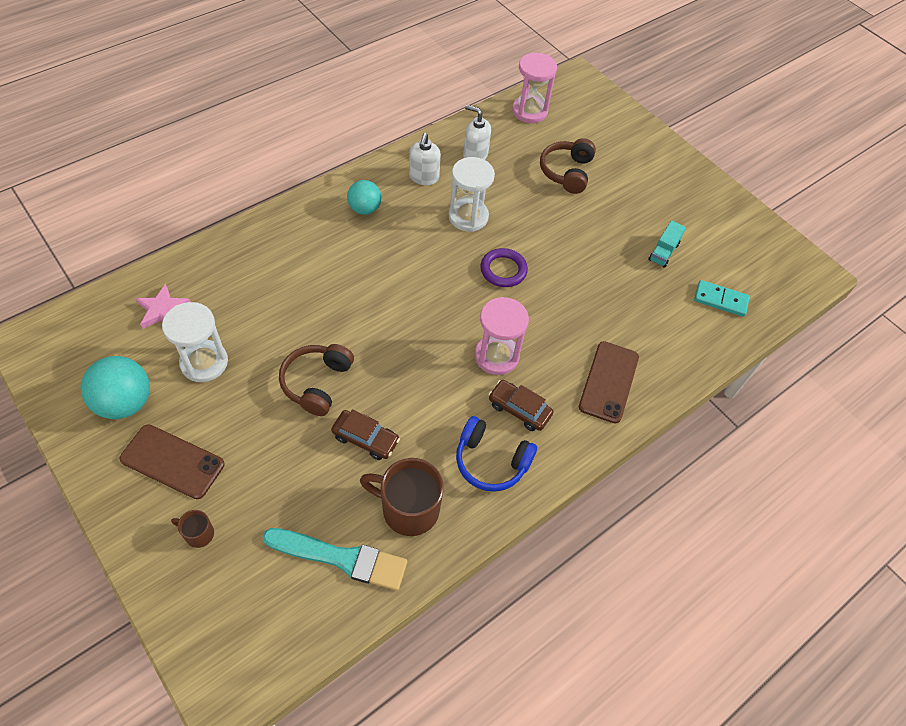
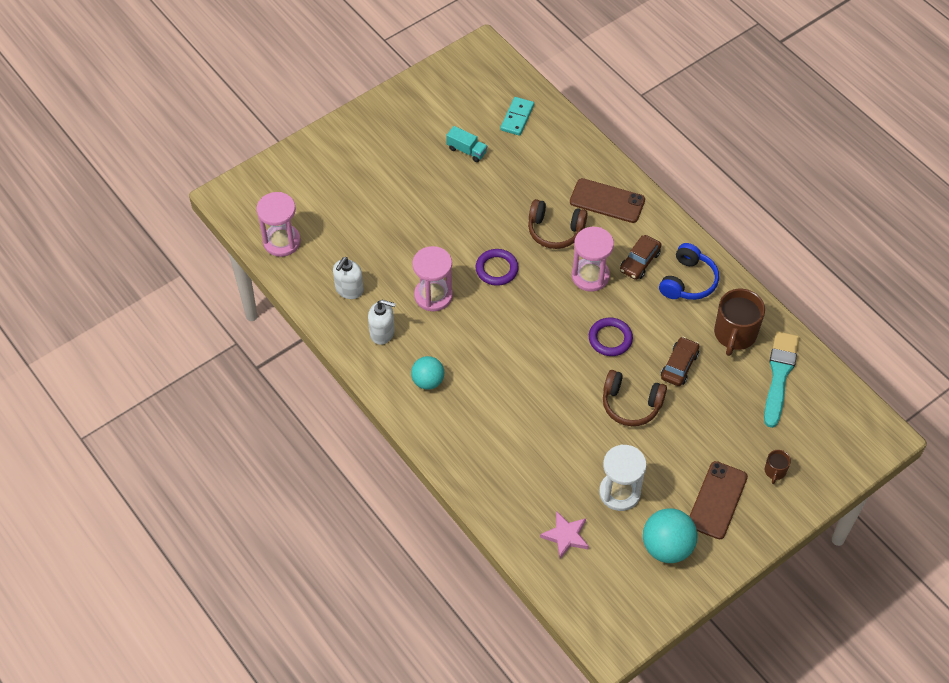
camera: 85 degrees left, 0 degrees up
white hourglass [449,157,495,232] -> pink hourglass [412,246,453,311]
brown headphones [540,138,596,194] -> brown headphones moved to [528,199,588,249]
none -> purple ring [589,318,633,356]

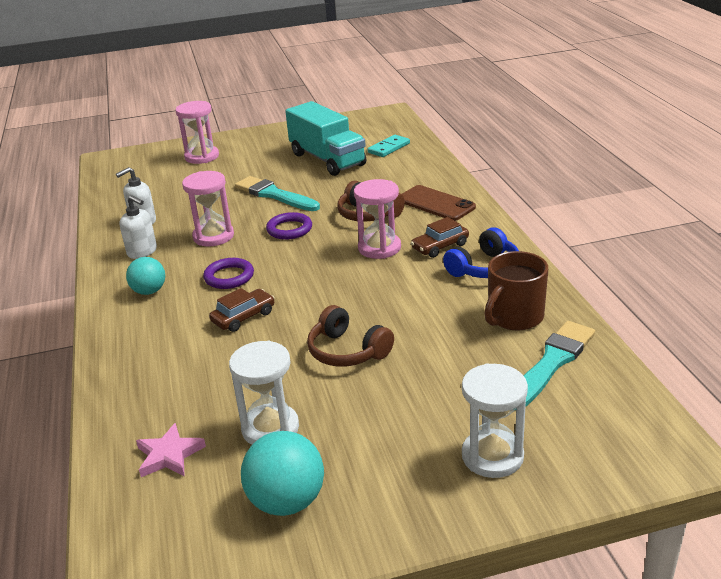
camera: 25 degrees right, 25 degrees down
pink hourglass [256,192,301,257] -> pink hourglass moved to [175,101,219,164]
turquoise truck [446,126,487,162] -> turquoise truck [285,101,366,176], size x2.35
purple ring [589,318,633,356] -> purple ring moved to [203,258,254,289]
brown car [661,337,699,386] -> brown car moved to [209,288,275,332]
brown phone [689,461,748,539] -> none
brown mug [765,450,791,484] -> white hourglass [462,363,528,478]
none -> turquoise brush [235,176,320,211]

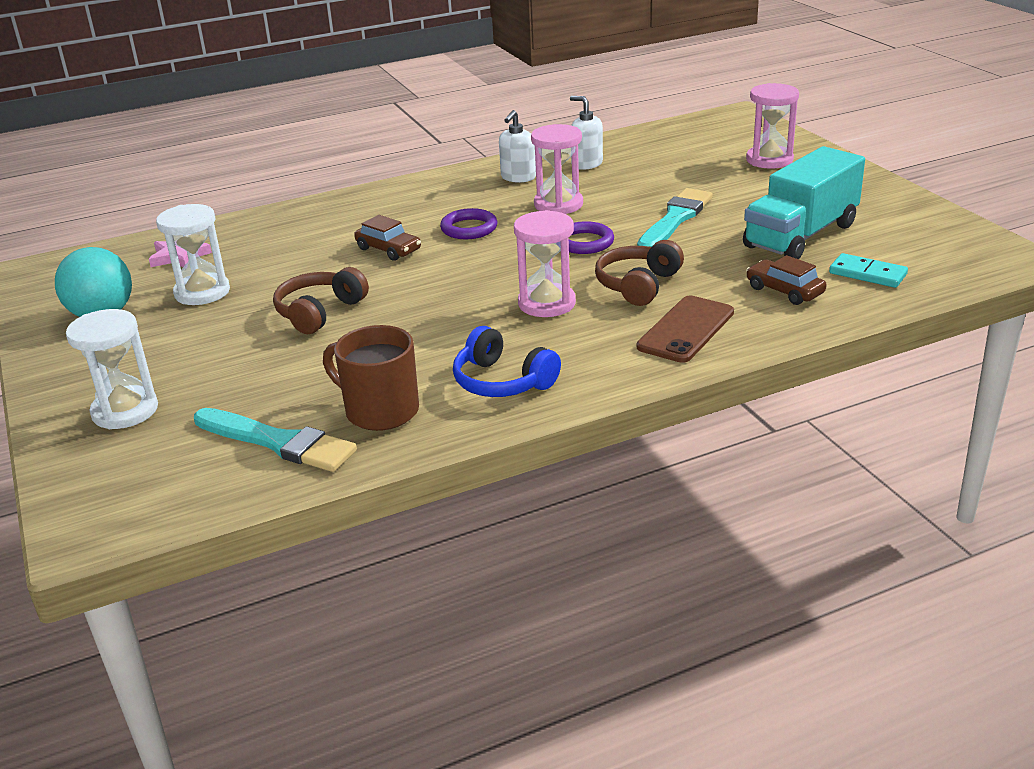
camera: 80 degrees right, 0 degrees up
turquoise ball [126,257,165,295] -> none
brown car [411,217,469,258] -> brown car moved to [746,255,826,305]

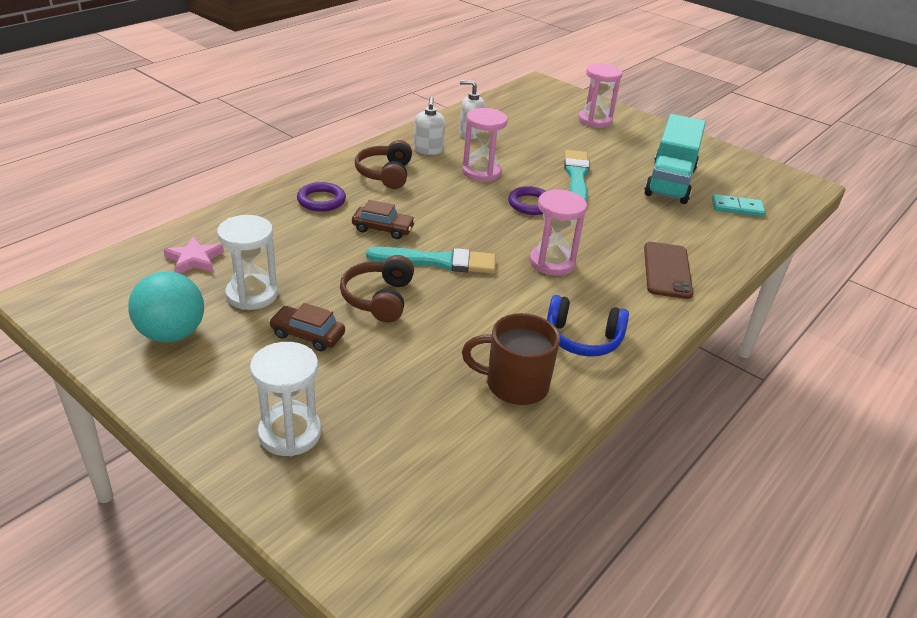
camera: 30 degrees left, 5 degrees up
turquoise brush [194,408,357,472] -> turquoise brush moved to [366,247,496,273]
purple ring [440,208,498,239] -> purple ring moved to [297,182,346,212]
brown headphones [595,240,684,306] -> brown headphones moved to [355,140,412,189]
brown car [746,255,826,305] -> brown car moved to [269,303,345,351]

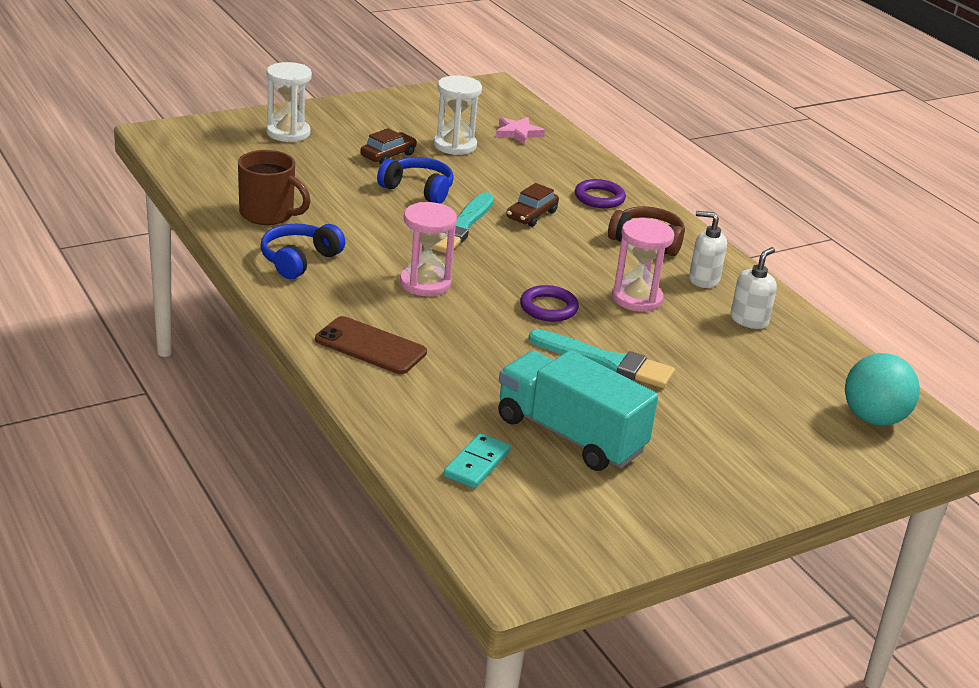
camera: 110 degrees right, 5 degrees down
turquoise ball [128,271,204,343] -> turquoise ball moved to [845,353,920,426]
brown headphones [340,255,414,322] -> blue headphones [377,157,454,204]
brown mug [462,313,560,405] -> brown mug turned 90 degrees clockwise [238,150,311,225]
pink hourglass [578,63,622,128] -> none

